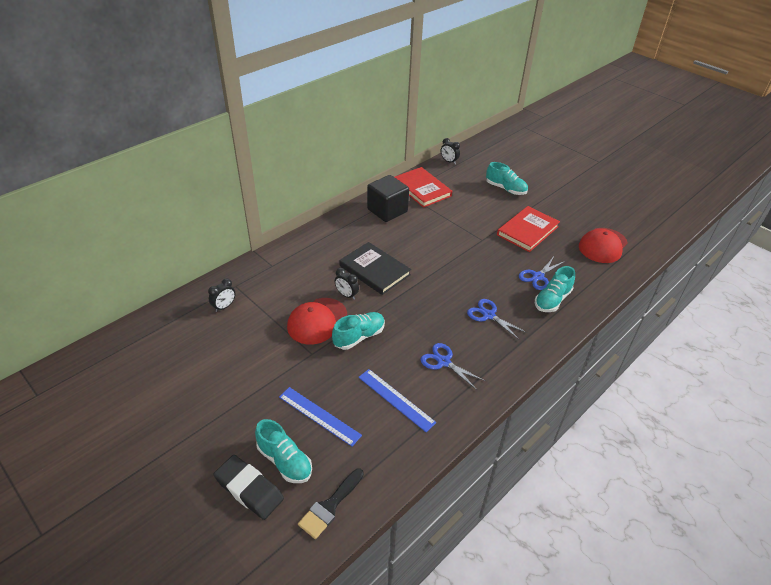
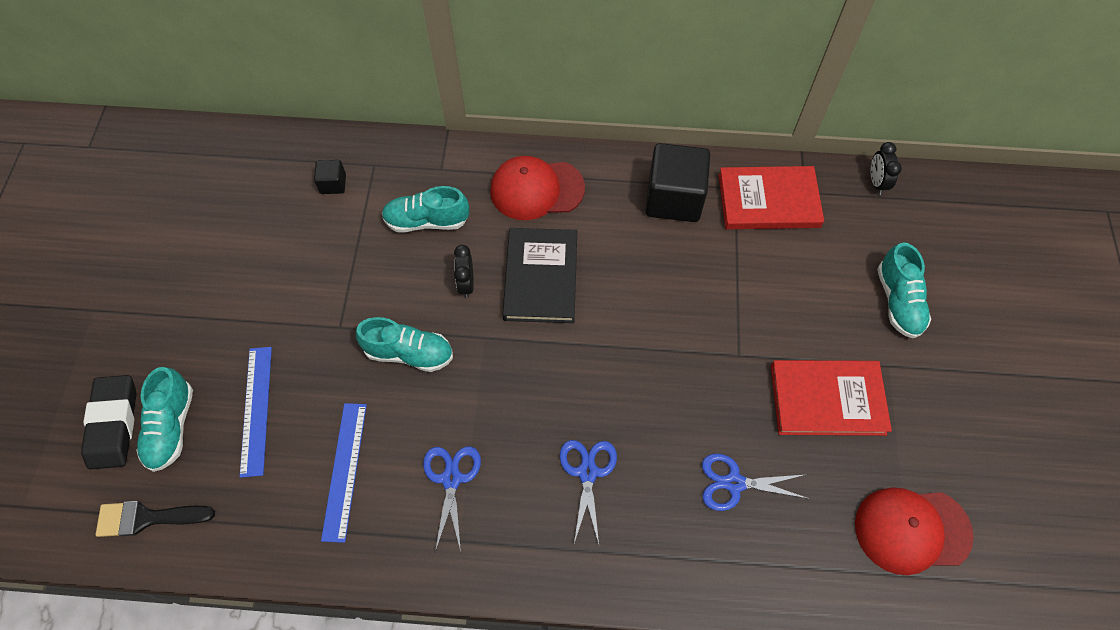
camera: 50 degrees right, 20 degrees up
black clock [208,278,235,312] -> black cube [314,160,346,194]
red cap [287,298,347,345] -> red cap moved to [490,156,585,220]
red book [395,167,452,208] -> red book turned 75 degrees clockwise [719,166,824,229]
turquoise shoe [535,266,575,312] -> turquoise shoe moved to [382,186,469,232]

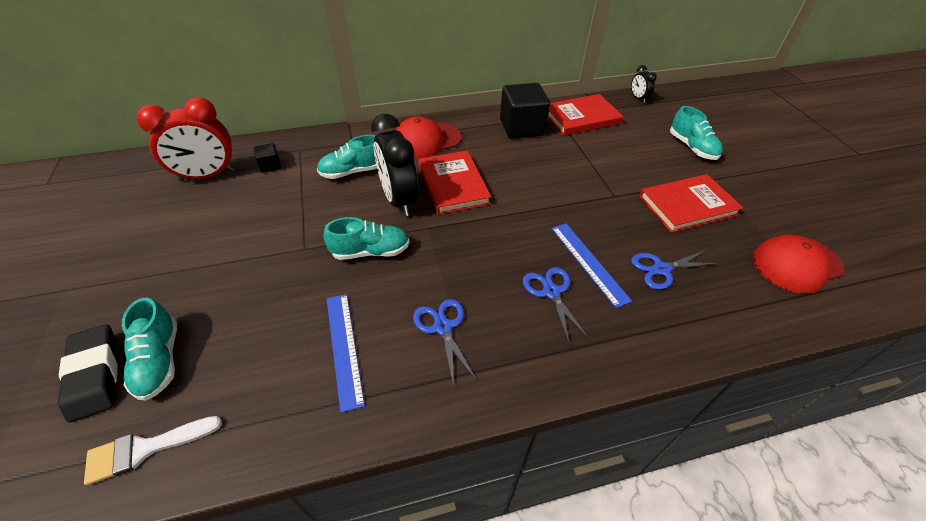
camera: 20 degrees left, 15 degrees down
black brush [95,501,215,537] -> white brush [84,416,222,485]
blue ruler [240,347,272,478] -> blue ruler moved to [551,223,632,308]
black clock [454,245,474,298] -> black clock [371,114,418,216], size x2.11
black book [503,228,577,323] -> red book [418,151,491,215]
none -> red clock [137,97,235,181]

